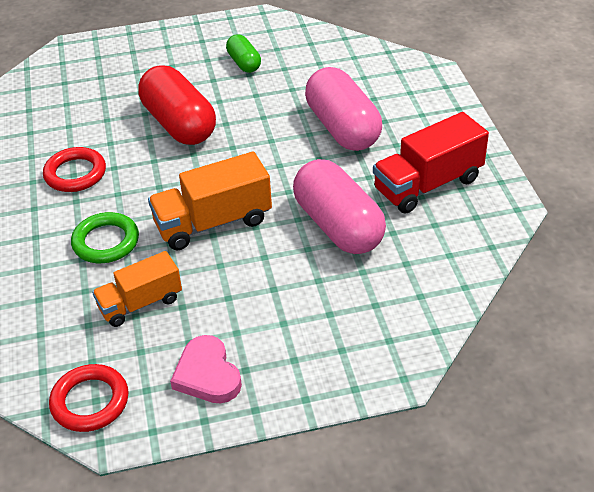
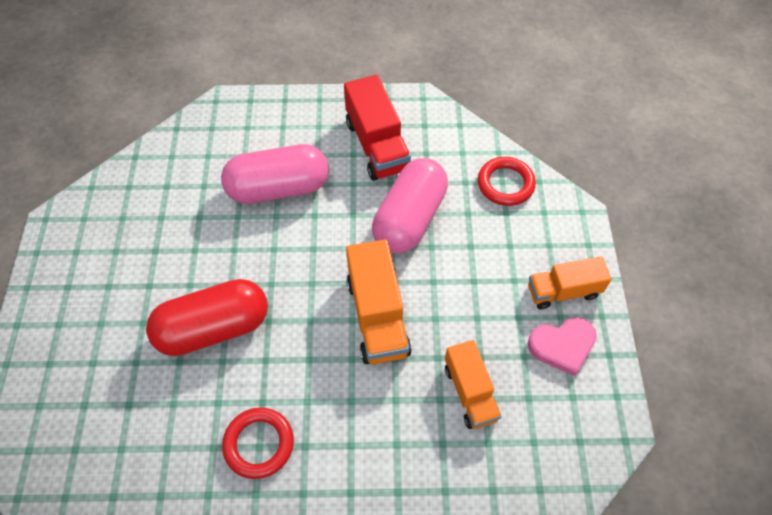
camera: 80 degrees left, 15 degrees up
red ring [49,364,129,432] -> red ring moved to [478,157,536,206]
green ring [71,212,139,263] -> none
green capsule [226,34,261,73] -> none
pink capsule [293,159,386,254] -> pink capsule turned 45 degrees counterclockwise [372,158,448,254]
none -> orange truck [528,256,612,309]

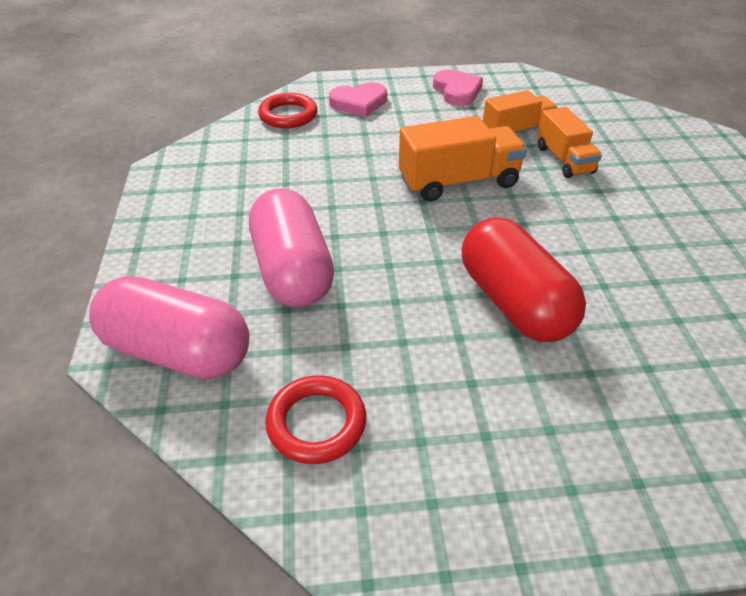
camera: 95 degrees left, 15 degrees down
red ring [222,407,294,479] -> red ring moved to [265,375,366,464]
red truck [344,75,411,181] -> none
pink capsule [372,158,448,254] -> pink capsule moved to [89,276,250,379]
orange truck [528,256,612,309] -> orange truck moved to [538,107,602,178]
none -> pink heart [329,82,387,117]

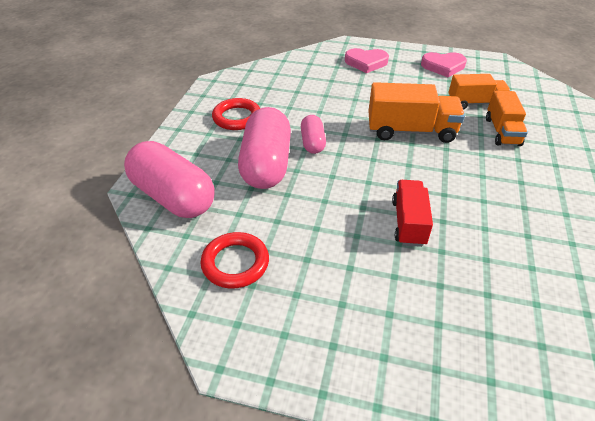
camera: 20 degrees right, 0 degrees up
red ring [258,93,317,128] -> red ring moved to [212,98,260,130]
pink heart [433,70,483,106] -> pink heart turned 90 degrees clockwise [421,52,467,77]
red capsule [461,217,586,342] -> red truck [392,180,433,247]
none -> pink capsule [301,115,326,154]

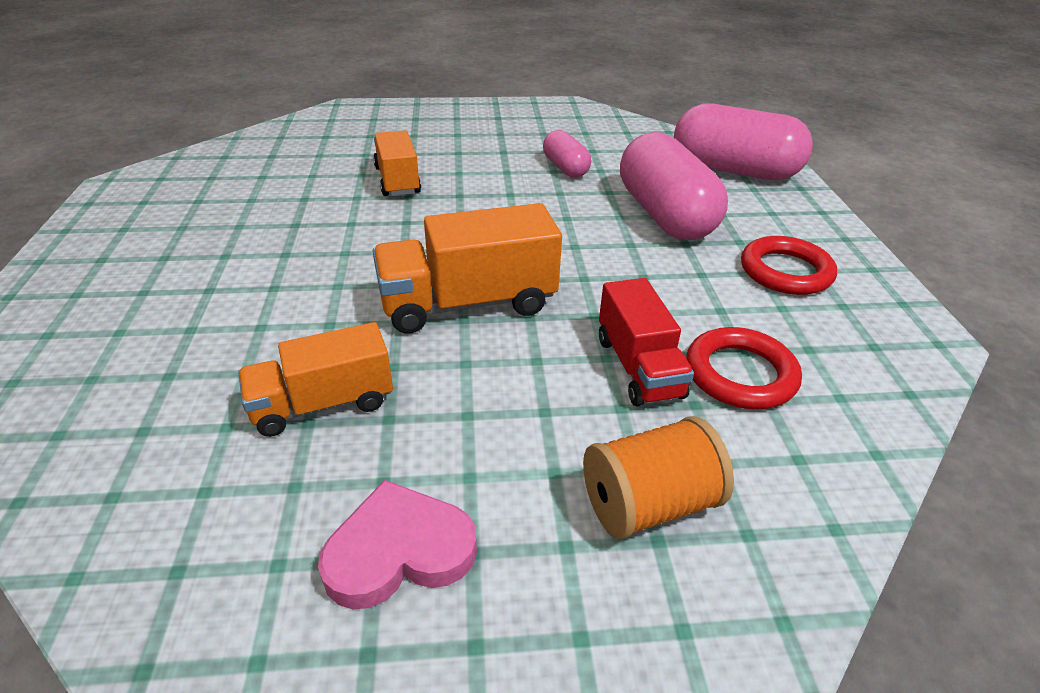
camera: 160 degrees right, 5 degrees down
red ring [201,232,269,289] -> red ring moved to [686,327,802,409]
pink capsule [301,115,326,154] -> pink capsule moved to [543,130,591,177]
pink heart [345,48,389,73] -> orange spool [583,416,734,539]
red truck [392,180,433,247] -> red truck moved to [599,278,694,406]
orange truck [486,91,528,146] -> orange truck moved to [373,130,421,196]

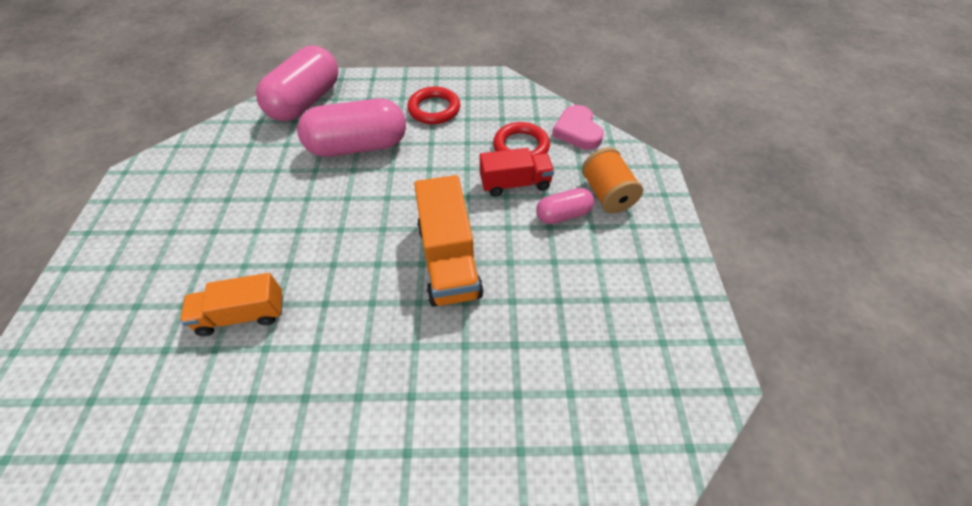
camera: 85 degrees left, 15 degrees up
orange truck [238,322,393,437] -> none
pink heart [318,480,477,609] -> pink heart moved to [552,105,604,150]
pink capsule [543,130,591,177] -> pink capsule moved to [536,188,594,224]

